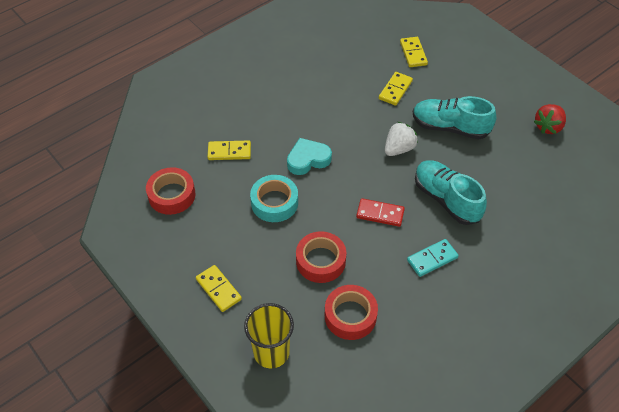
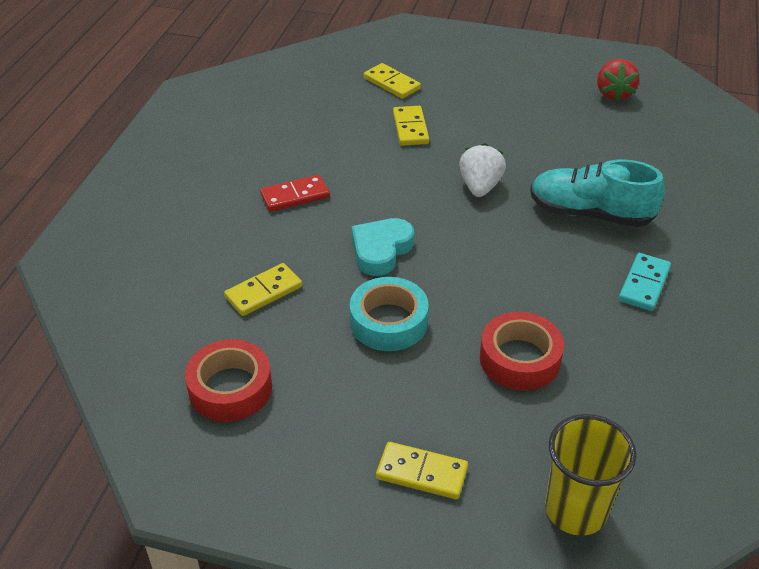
camera: 35 degrees left, 10 degrees down
red tape [325,285,378,340] -> none
red domino [356,198,405,227] -> red domino moved to [260,175,330,212]
turquoise shoe [413,96,496,139] -> none

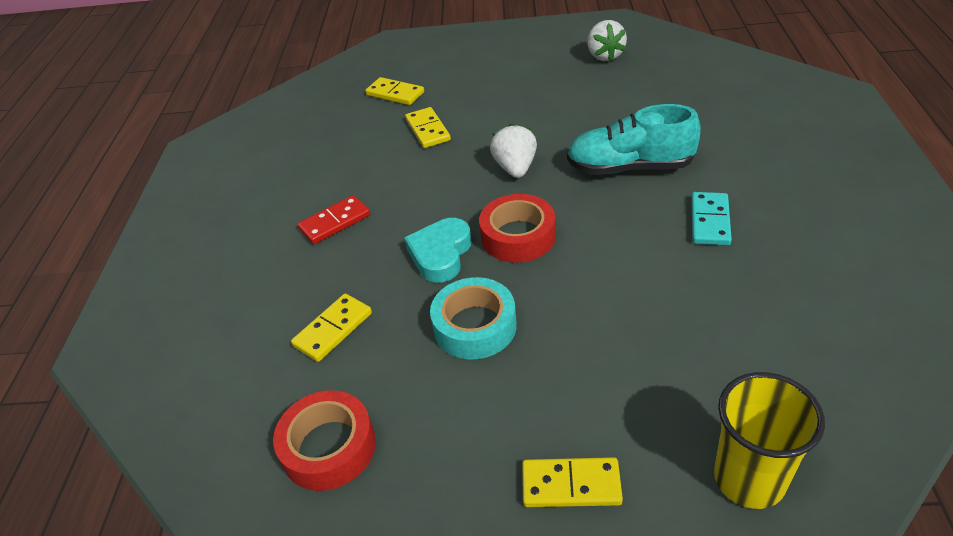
camera: 10 degrees left, 0 degrees up
red tape [480,312,564,391] -> red tape moved to [479,194,556,263]
red strawberry [597,59,640,102] -> white strawberry [587,20,627,62]

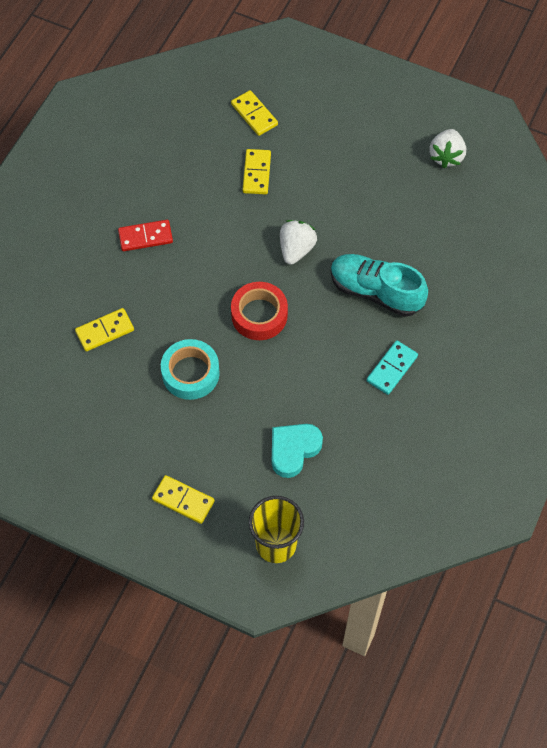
camera: 20 degrees right, 20 degrees up
red tape [273,390,376,491] -> none
turquoise heart [404,218,472,283] -> turquoise heart moved to [272,424,323,478]

